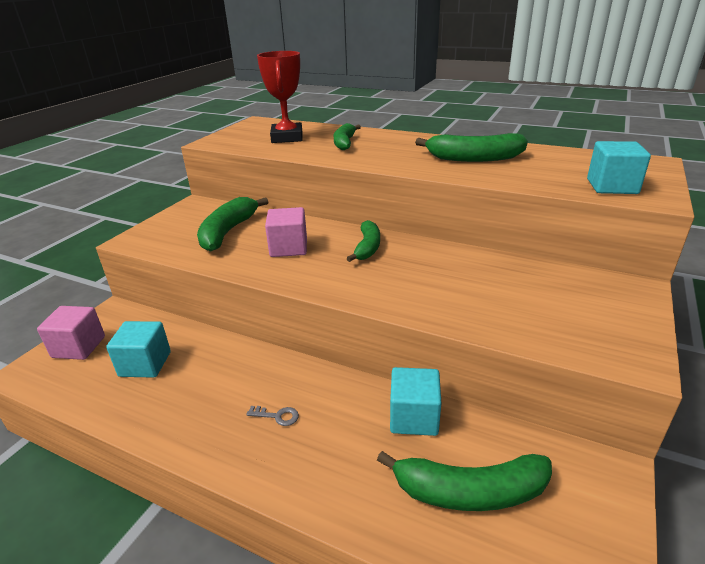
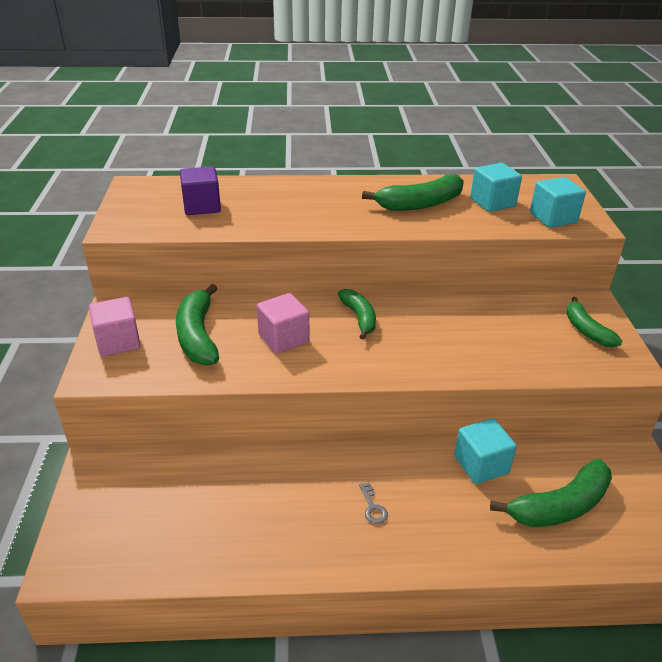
camera: 30 degrees left, 5 degrees up
pink cube [37,306,105,360] -> pink cube moved to [89,297,141,357]
turquoise cube [106,321,171,378] -> turquoise cube moved to [470,163,522,212]
grey key [246,406,299,426] -> grey key turned 90 degrees clockwise [359,482,388,524]
red trophy [257,51,303,143] -> purple cube [180,166,221,215]
green banana [334,123,361,150] -> green banana moved to [566,297,622,348]

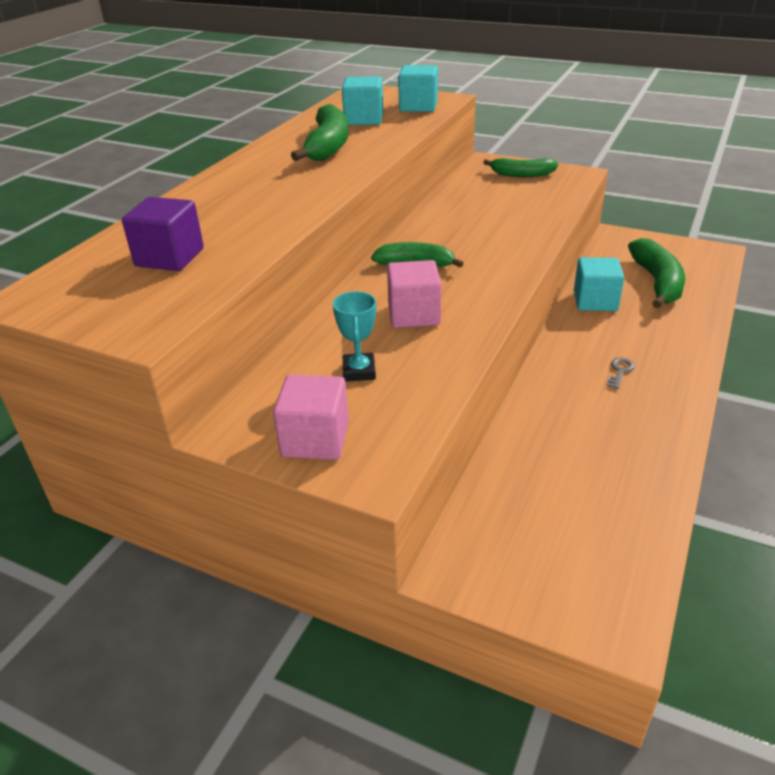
camera: 60 degrees left, 0 degrees up
green banana [176,284,219,365] -> turquoise trophy [333,291,376,382]
grey key [359,482,388,524] -> grey key turned 75 degrees counterclockwise [607,358,635,389]

